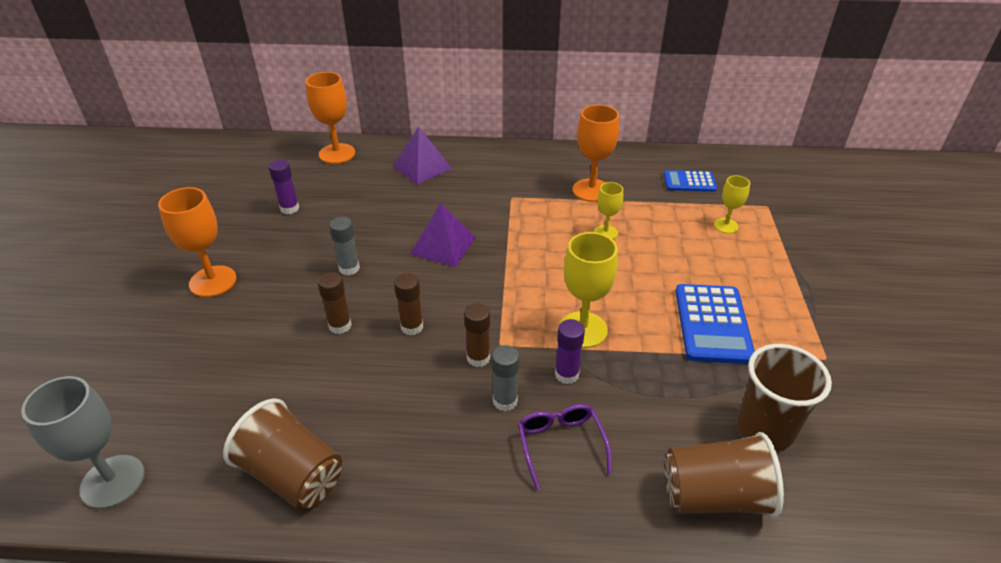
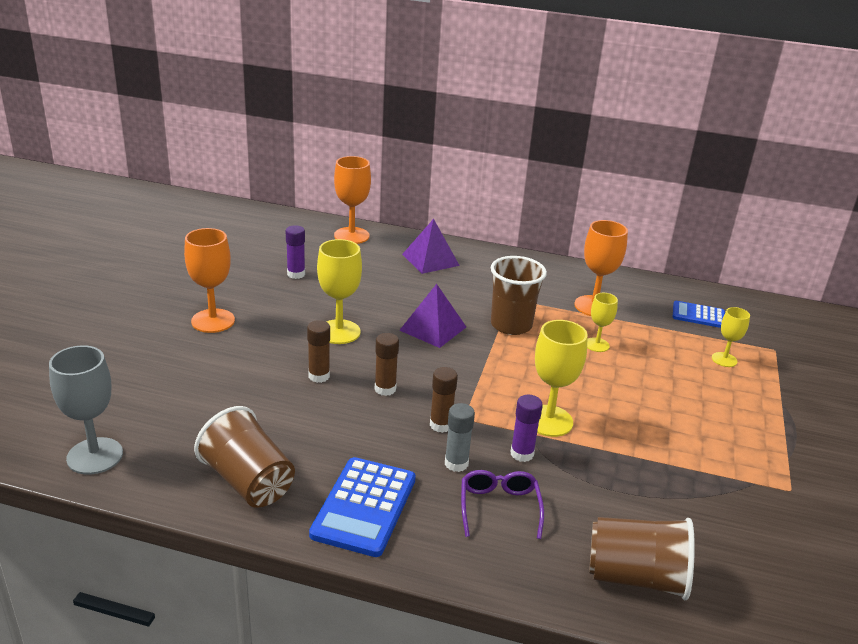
camera: 10 degrees right, 10 degrees down
grey glue stick [329,217,360,275] -> yellow goblet [317,239,362,344]
blue calculator [675,284,755,364] -> blue calculator moved to [309,457,416,557]
brown cup [737,344,832,451] -> brown cup moved to [491,256,547,335]

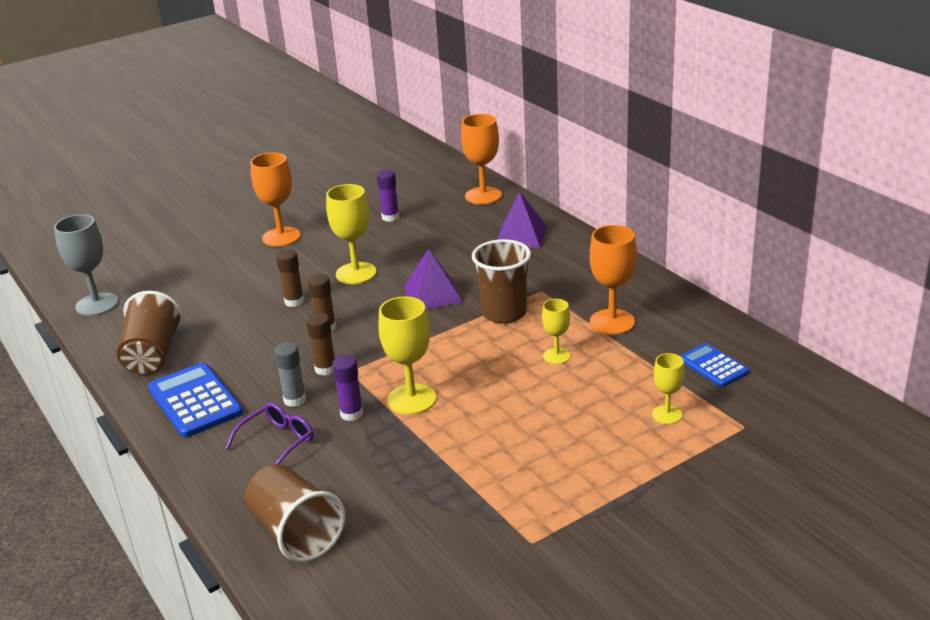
camera: 45 degrees right, 0 degrees up
blue calculator [309,457,416,557] -> blue calculator turned 90 degrees clockwise [148,363,243,438]

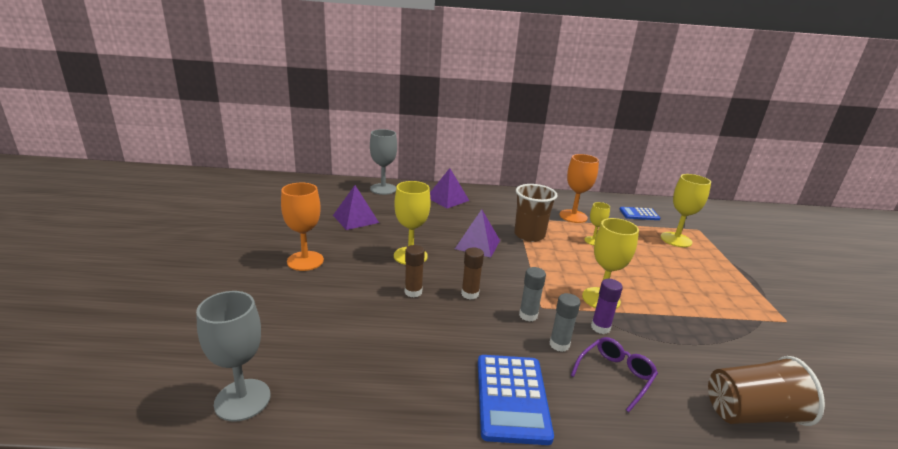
camera: 60 degrees left, 5 degrees down
brown cup [117,291,183,374] -> none
blue calculator [148,363,243,438] -> blue calculator turned 90 degrees counterclockwise [478,355,554,445]
purple glasses [225,402,313,464] -> purple glasses turned 60 degrees clockwise [570,337,658,412]
brown glue stick [306,313,335,376] -> grey glue stick [519,267,546,322]
purple glue stick [377,170,399,222] -> purple pyramid [333,185,379,230]
orange goblet [461,114,502,205] -> grey goblet [370,129,397,195]
yellow goblet [652,353,685,424] -> yellow goblet [660,174,711,247], size x1.71

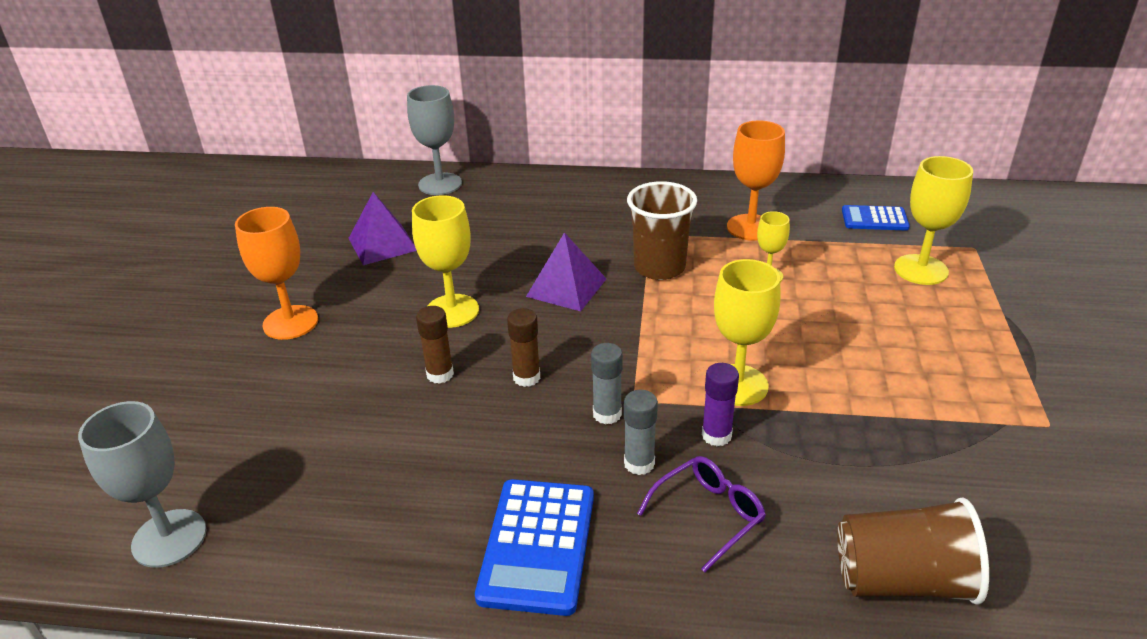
camera: 10 degrees right, 10 degrees up
purple pyramid [430,168,470,208] -> none

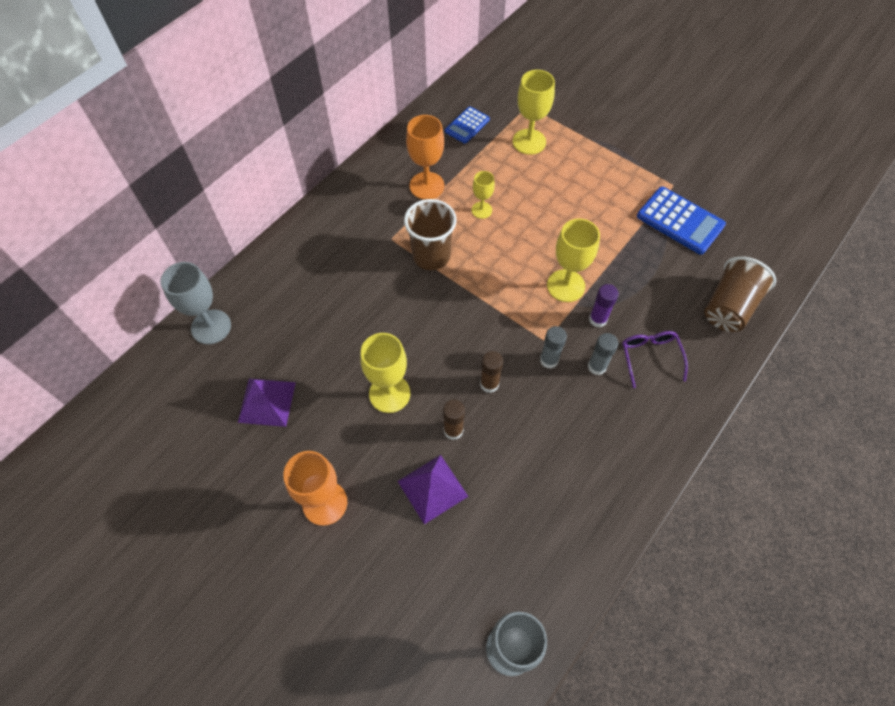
camera: 60 degrees left, 25 degrees up
blue calculator [475,479,594,616] -> blue calculator moved to [637,187,726,255]
purple pyramid [526,232,606,312] -> purple pyramid moved to [398,455,468,524]

